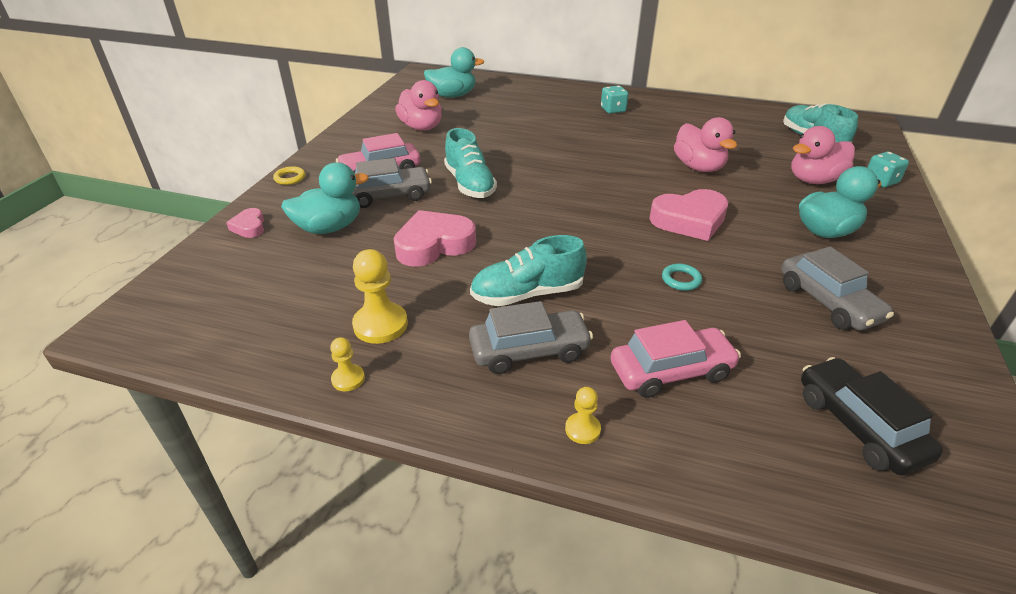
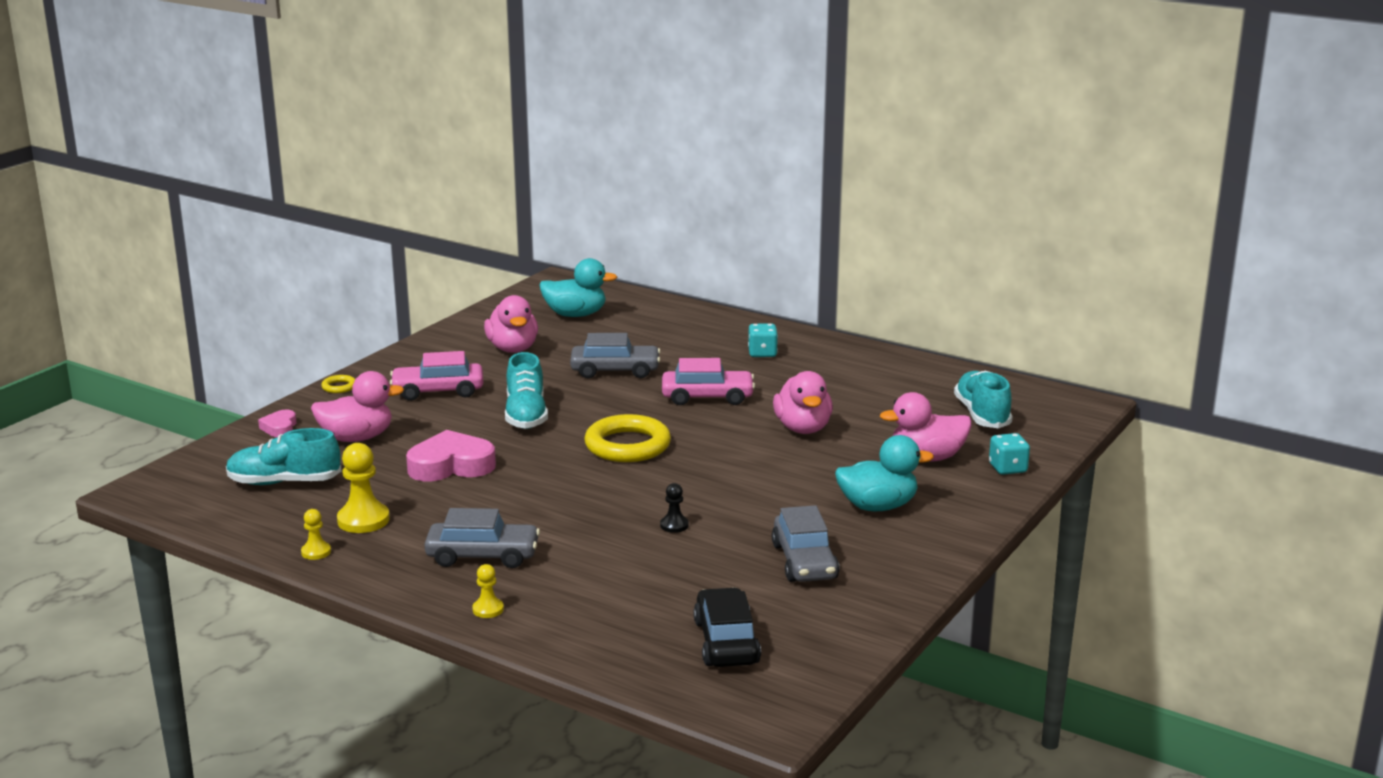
camera: 15 degrees right, 15 degrees down
turquoise duck [281,162,369,234] -> pink duck [311,371,404,442]
grey car [352,158,432,208] -> grey car moved to [570,333,661,378]
turquoise shoe [470,235,587,306] -> turquoise shoe moved to [226,428,341,485]
pink car [611,320,741,398] -> pink car moved to [662,358,755,405]
pink heart [649,189,728,241] -> none
turquoise ring [662,264,702,291] -> black pawn [660,483,689,533]
none -> yellow ring [584,414,671,462]

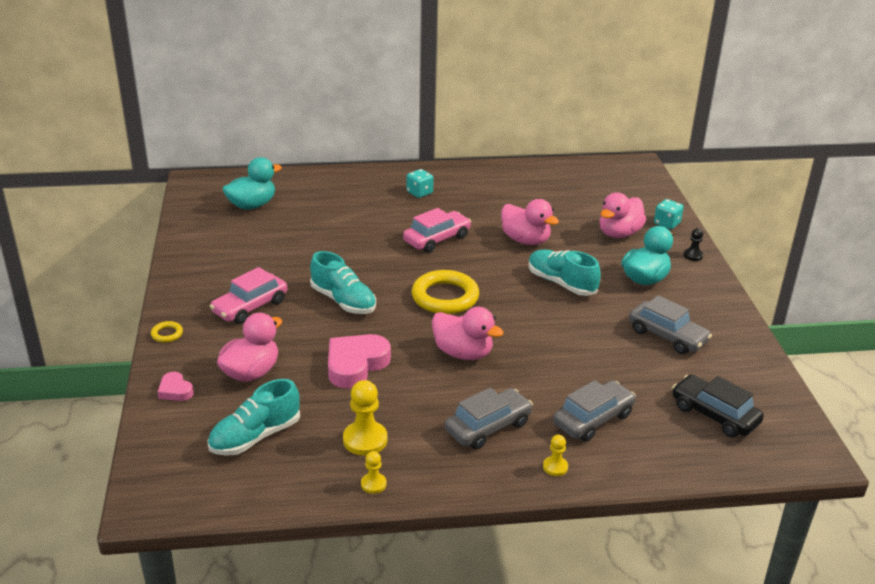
camera: 40 degrees left, 10 degrees up
pink duck [484,295,538,353] -> pink duck moved to [432,307,504,360]
grey car [570,333,661,378] -> grey car moved to [553,380,636,442]
black pawn [660,483,689,533] -> black pawn moved to [684,228,703,261]
turquoise shoe [954,371,1013,428] -> turquoise shoe moved to [529,250,601,296]

